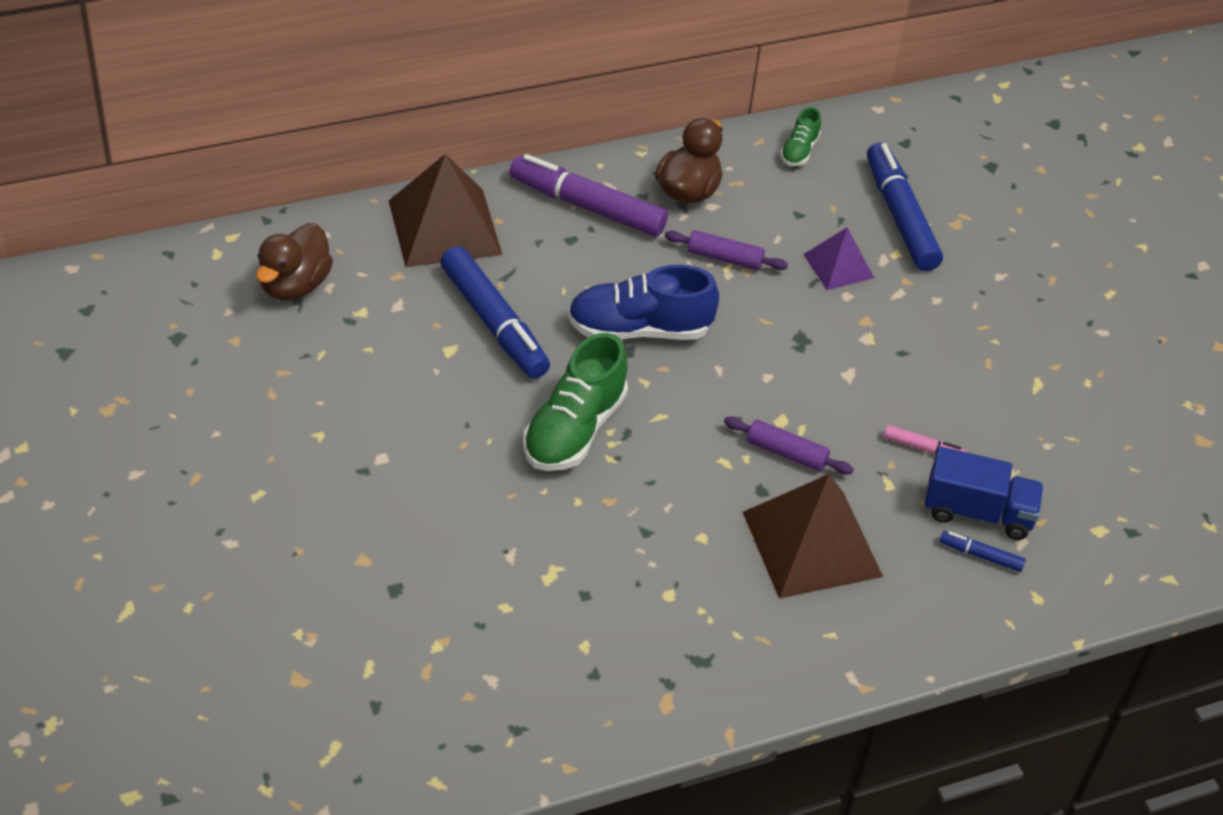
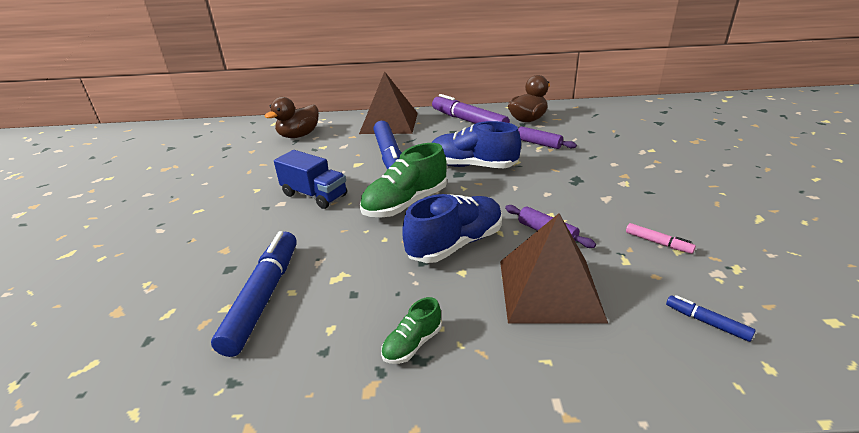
camera: 25 degrees right, 15 degrees down
green shoe [780,107,821,166] -> green shoe moved to [381,297,442,364]
purple pyramid [803,227,874,290] -> none
blue marker [867,142,943,271] -> blue marker moved to [211,231,297,357]
blue truck [925,447,1044,540] -> blue truck moved to [274,150,347,209]
none -> blue shoe [402,194,502,263]

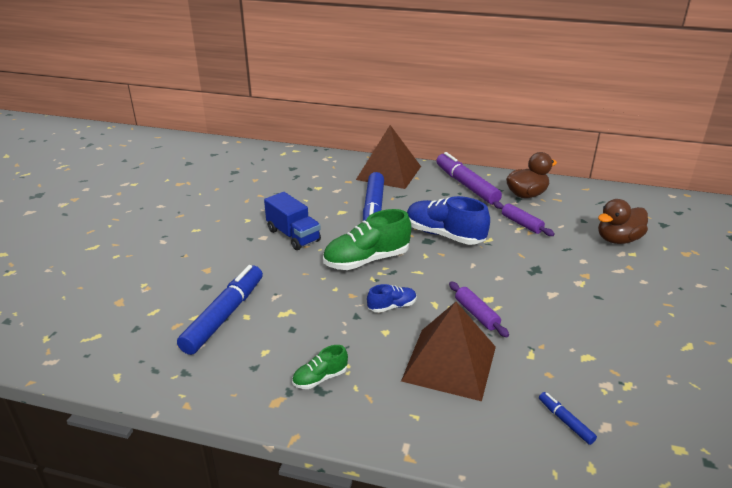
camera: 15 degrees right, 0 degrees up
brown duck [265,97,318,138] -> brown duck moved to [598,199,648,244]
blue shoe [402,194,502,263] -> blue shoe [367,284,417,313], size x0.51
pink marker [626,223,696,254] -> none

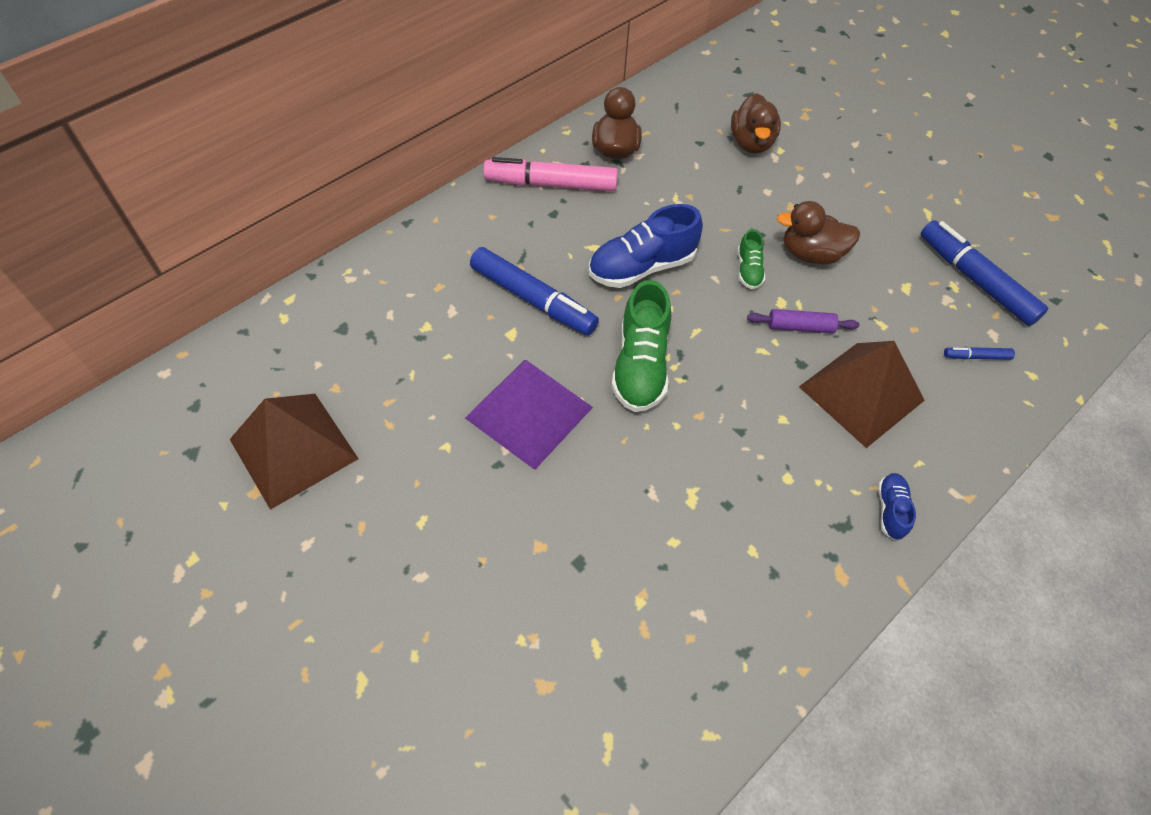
camera: 60 degrees left, 25 degrees up
blue marker [177,265,263,355] -> blue marker moved to [921,220,1048,326]
blue truck [264,192,321,250] -> purple pyramid [465,360,593,470]
green shoe [292,345,348,389] -> green shoe moved to [738,229,765,289]
brown pyramid [356,125,421,189] -> brown pyramid moved to [230,394,358,510]
blue shoe [367,284,417,313] -> blue shoe moved to [878,473,916,540]
purple marker [436,152,502,205] -> pink marker [483,157,618,191]
purple rolling pin [493,201,555,236] -> none
none -> brown duck [777,201,860,264]

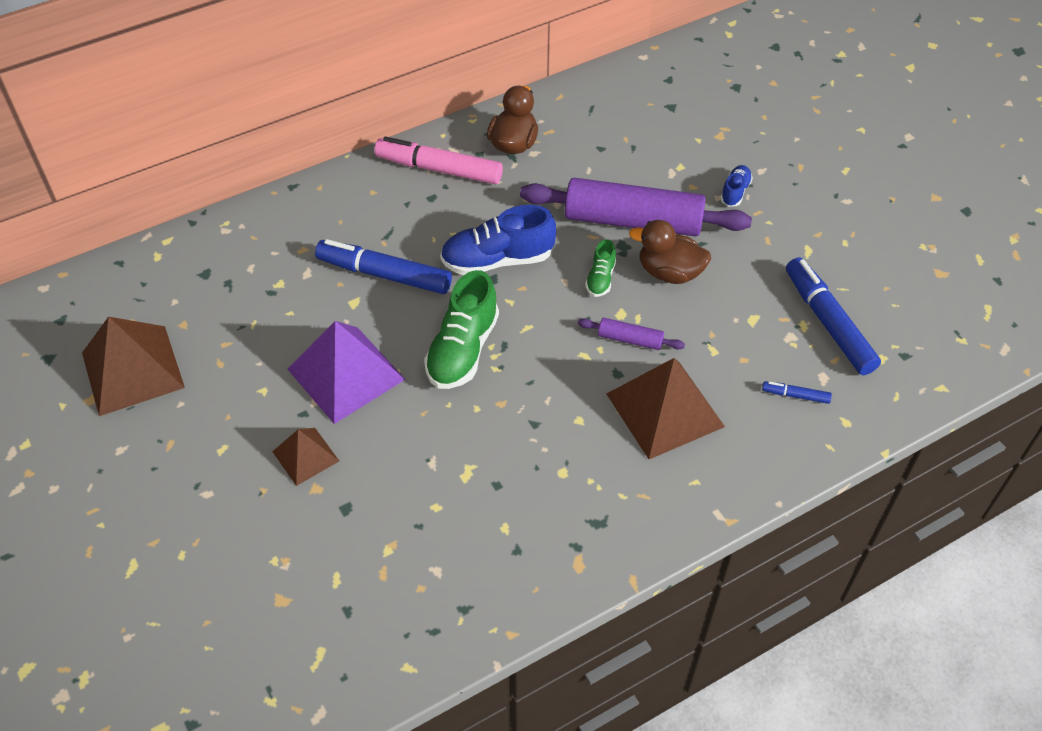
camera: 15 degrees right, 5 degrees down
blue marker [470,247,599,336] -> blue marker turned 150 degrees clockwise [315,239,452,294]
brown duck [731,93,781,154] -> none
blue shoe [878,473,916,540] -> blue shoe moved to [721,165,753,207]
none -> brown pyramid [272,428,339,486]
none -> purple rolling pin [520,178,752,236]

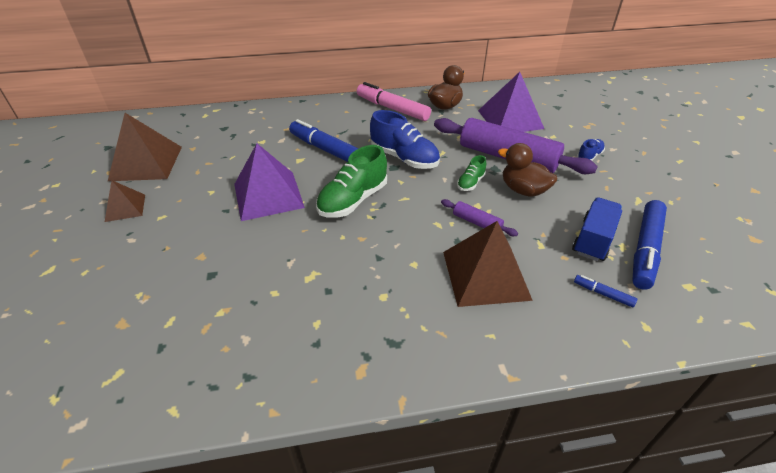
camera: 20 degrees right, 10 degrees down
brown pyramid [272,428,339,486] -> brown pyramid moved to [105,180,145,222]
blue shoe [440,205,556,275] -> blue shoe turned 150 degrees counterclockwise [370,110,440,169]
blue marker [786,257,881,375] -> blue marker turned 150 degrees counterclockwise [632,200,667,290]
none -> purple pyramid [478,72,544,132]
none -> blue truck [572,197,622,261]

